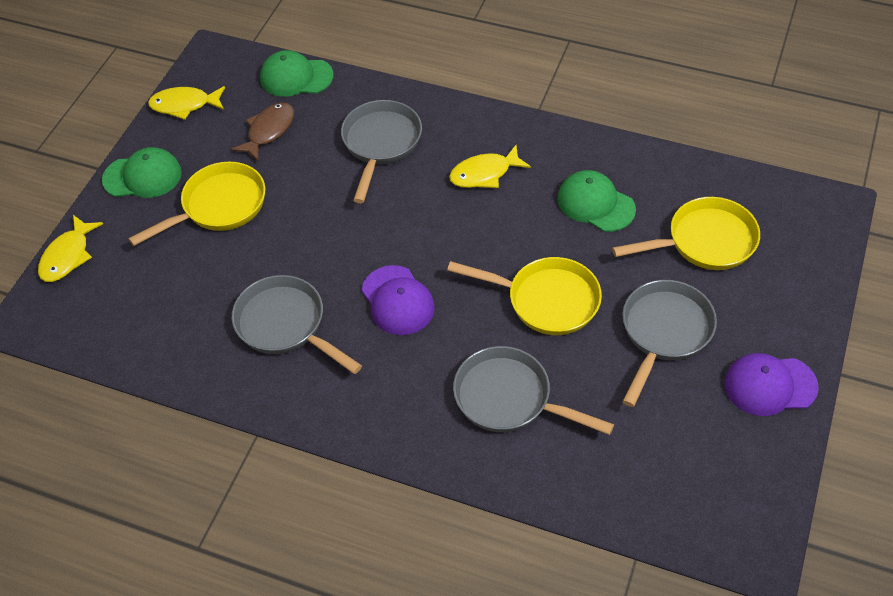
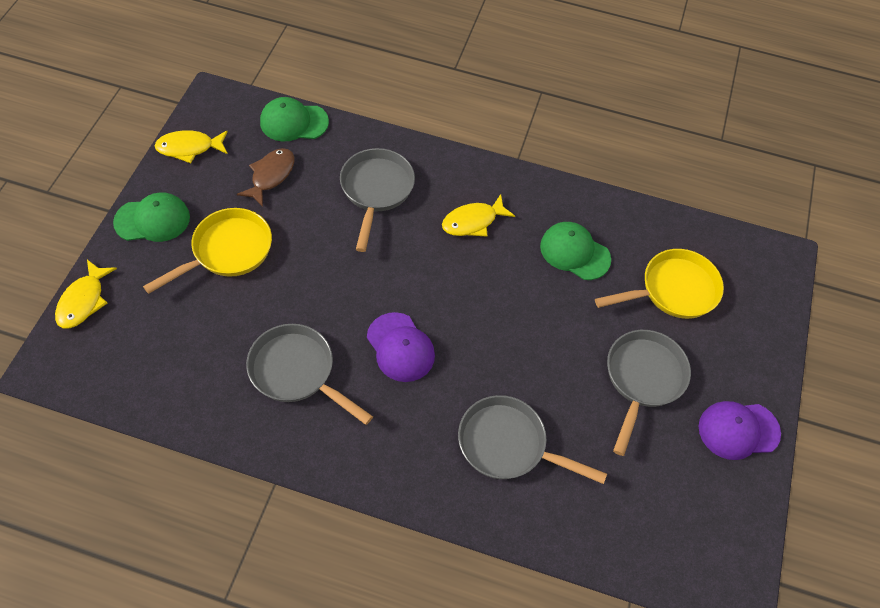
camera: 10 degrees left, 5 degrees up
yellow pan [447,257,602,335] -> none

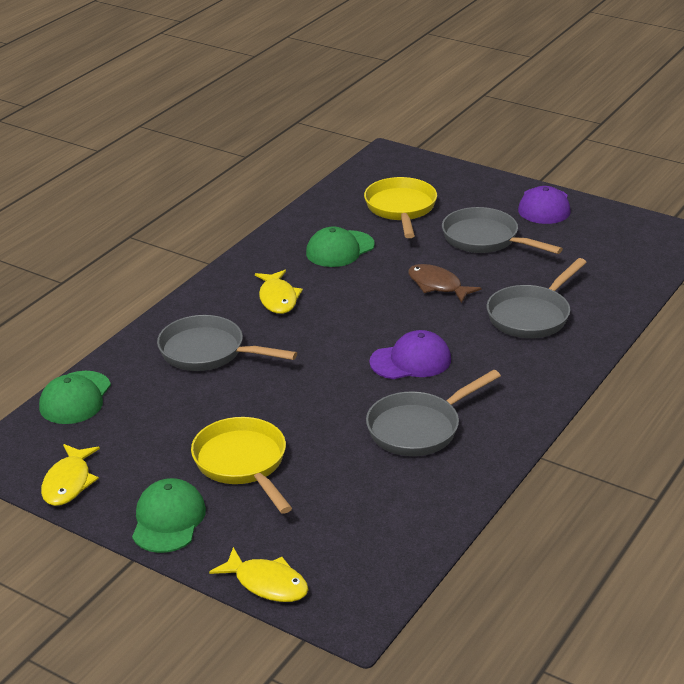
camera: 70 degrees left, 25 degrees down
brown fish [237,148,294,207] -> brown fish moved to [408,264,482,303]

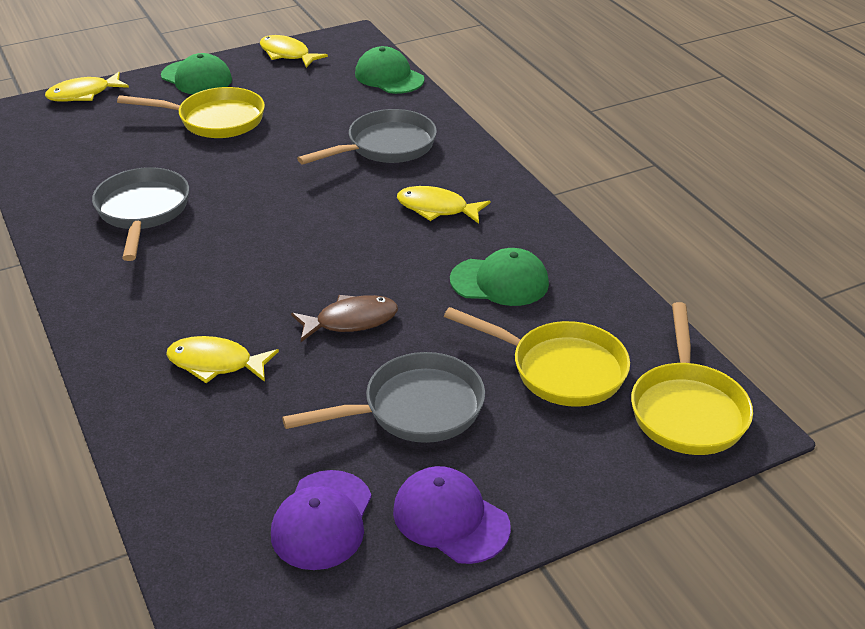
camera: 120 degrees right, 5 degrees up
green cap [306,227,375,267] -> green cap turned 105 degrees clockwise [450,248,549,306]
purple cap [369,330,451,379] -> purple cap moved to [271,470,372,570]
grey pan [487,258,587,338] -> yellow fish [166,336,279,383]
none -> yellow pan [631,302,753,455]

